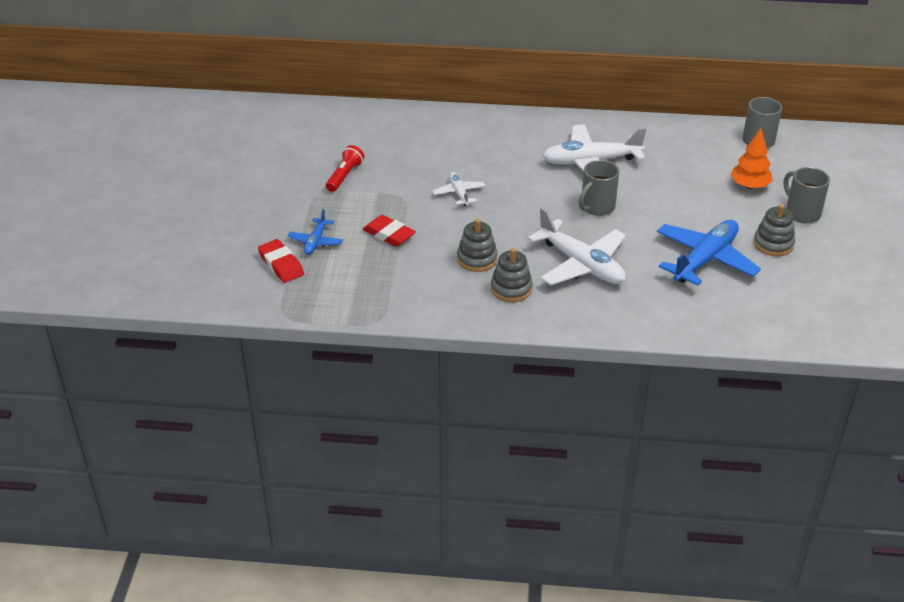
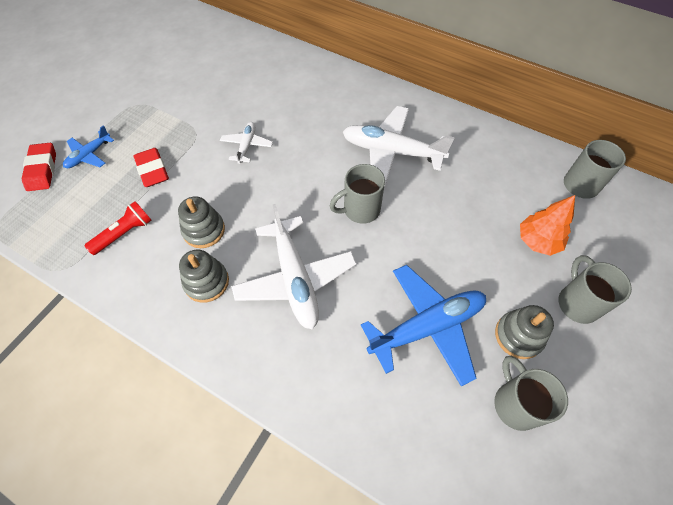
camera: 25 degrees right, 20 degrees up
red flashlight [326,145,364,192] -> red flashlight moved to [84,201,152,255]
none -> grey mug [494,356,568,431]

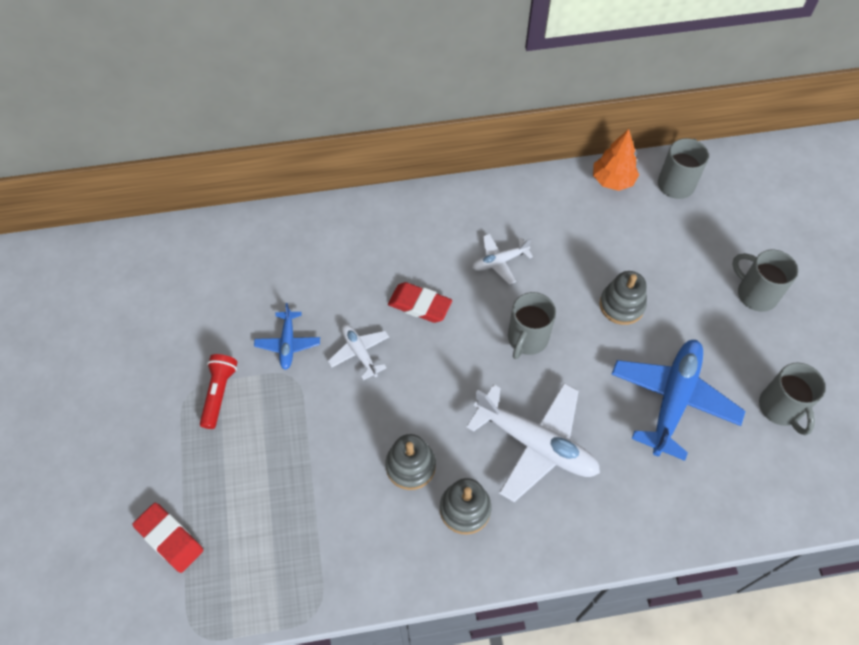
camera: 40 degrees left, 0 degrees up
blue plane [63,125,114,168] -> blue plane moved to [254,303,320,370]
red flashlight [84,201,152,255] -> red flashlight moved to [200,354,237,429]
red eraser [134,148,169,187] -> red eraser moved to [388,282,452,323]
white plane [343,106,455,185] -> white plane [472,234,533,284], size x0.51
grey mug [494,356,568,431] -> grey mug turned 135 degrees counterclockwise [759,363,826,435]
grey stacking toy [495,305,554,359] -> grey stacking toy moved to [600,271,647,325]
orange tree [520,195,575,256] -> orange tree moved to [593,129,639,191]

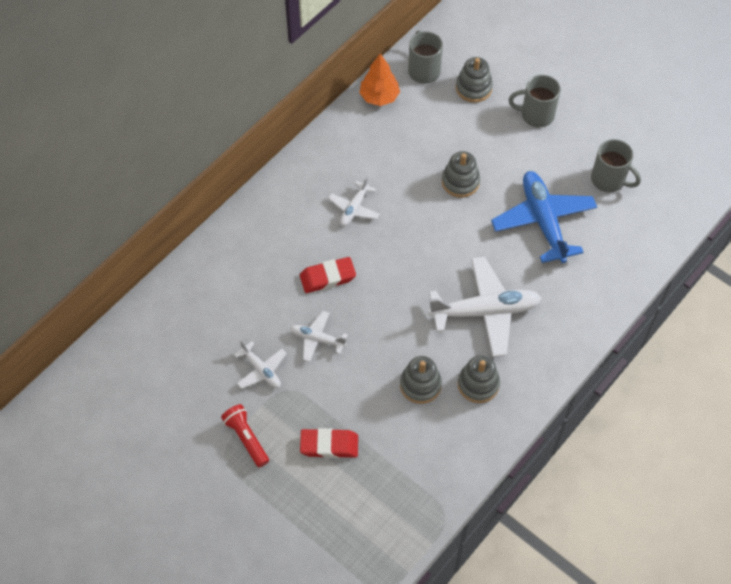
camera: 40 degrees left, 0 degrees up
red eraser [133,503,203,573] -> red eraser moved to [300,428,358,458]
blue plane [254,303,320,370] -> white plane [234,341,287,389]
grey mug [508,292,556,359] -> none
none -> grey stacking toy [456,57,493,102]

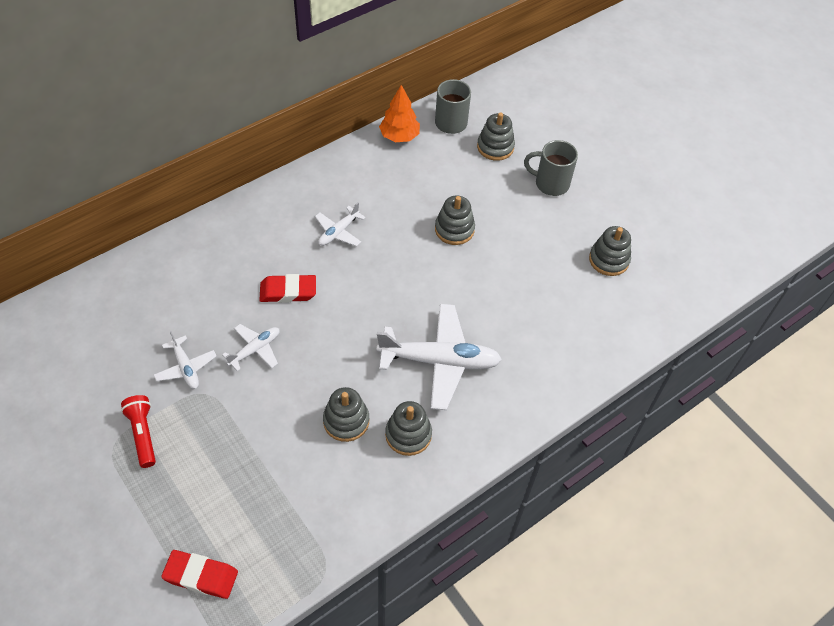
camera: 10 degrees right, 5 degrees down
white plane [290,311,348,362] -> white plane turned 105 degrees clockwise [222,324,279,371]
red eraser [300,428,358,458] -> red eraser moved to [161,550,238,599]
blue plane [491,171,597,263] -> none
grey mug [591,139,641,192] -> grey stacking toy [589,226,631,276]

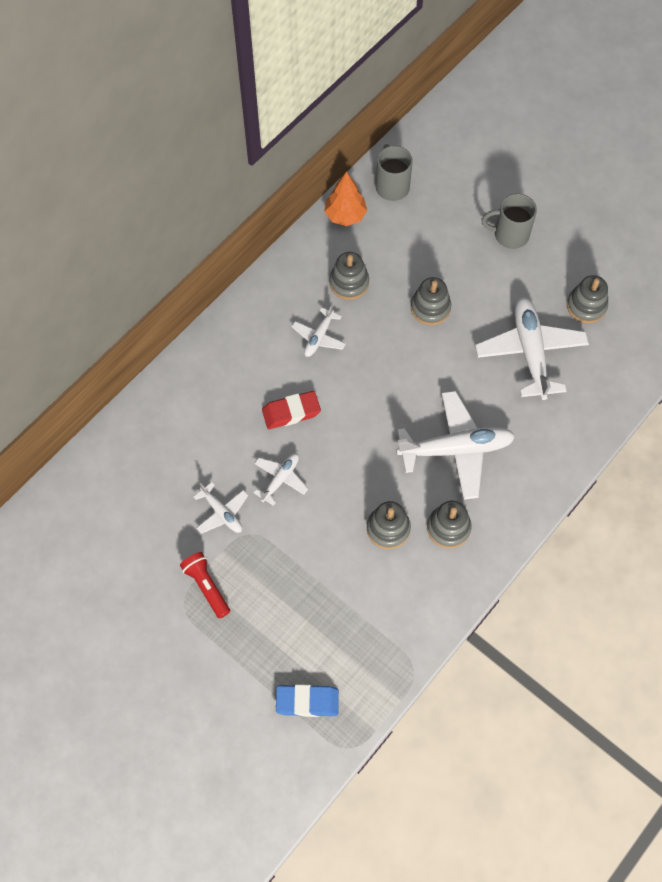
camera: 10 degrees left, 10 degrees up
red eraser [161,550,238,599] -> blue eraser [276,684,339,717]
grey stacking toy [477,112,515,161] -> grey stacking toy moved to [329,252,369,300]
none -> white plane [475,297,589,400]

